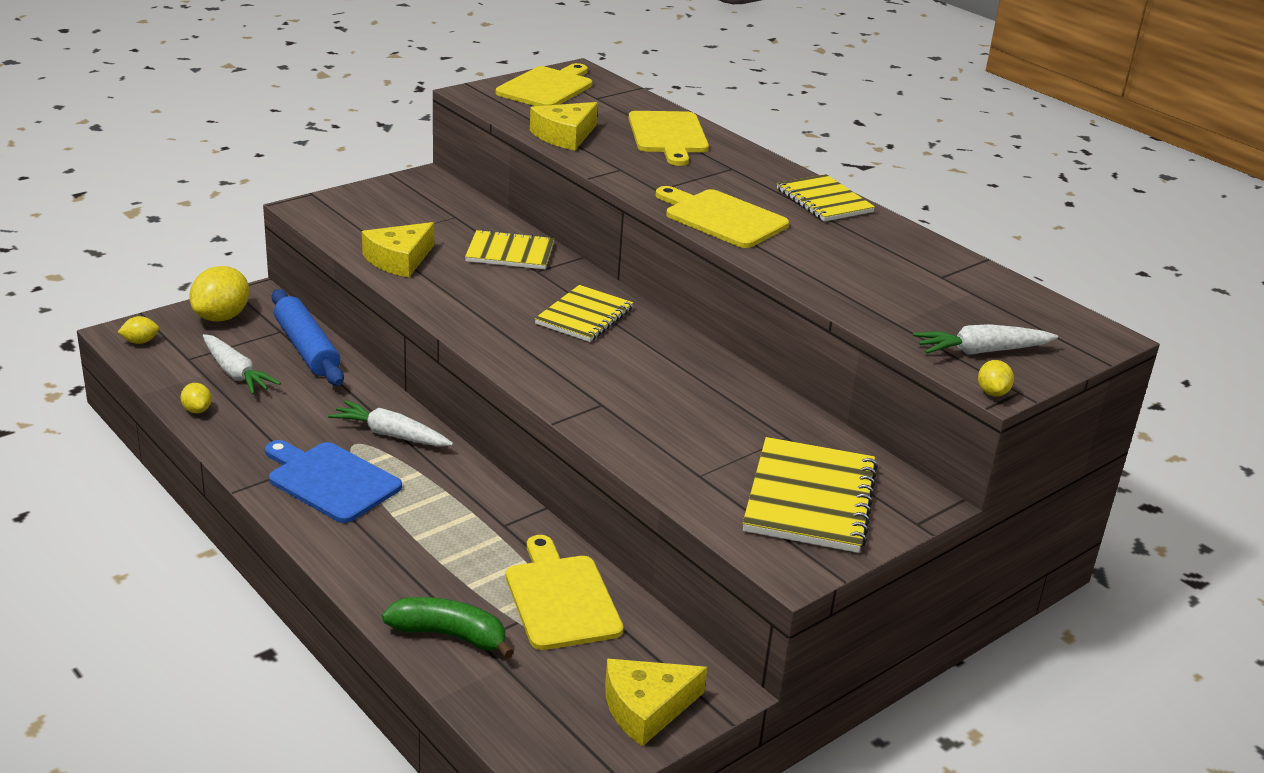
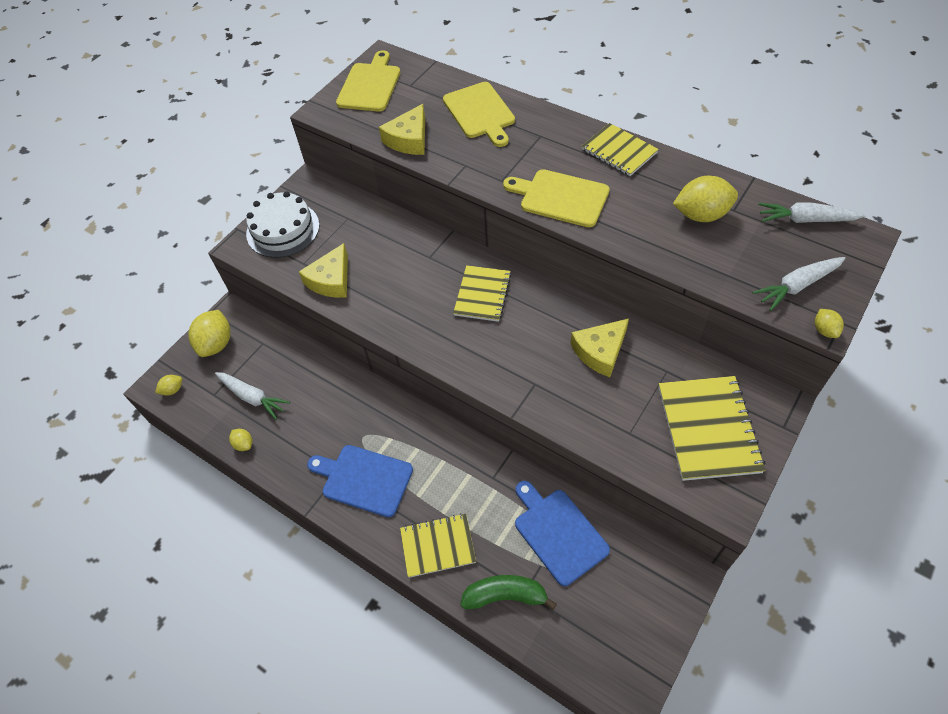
camera: 10 degrees left, 25 degrees up
blue rolling pin [272,289,344,386] -> none
white carrot [328,400,453,447] -> white carrot moved to [758,202,866,223]
yellow notebook [465,229,554,269] -> yellow notebook moved to [400,513,476,578]
yellow cutting board [506,535,623,650] -> blue cutting board [515,481,610,586]
yellow cheese [605,659,707,747] -> yellow cheese moved to [570,318,629,377]
none -> white cake [246,191,320,258]
none -> yellow lemon [673,176,738,222]

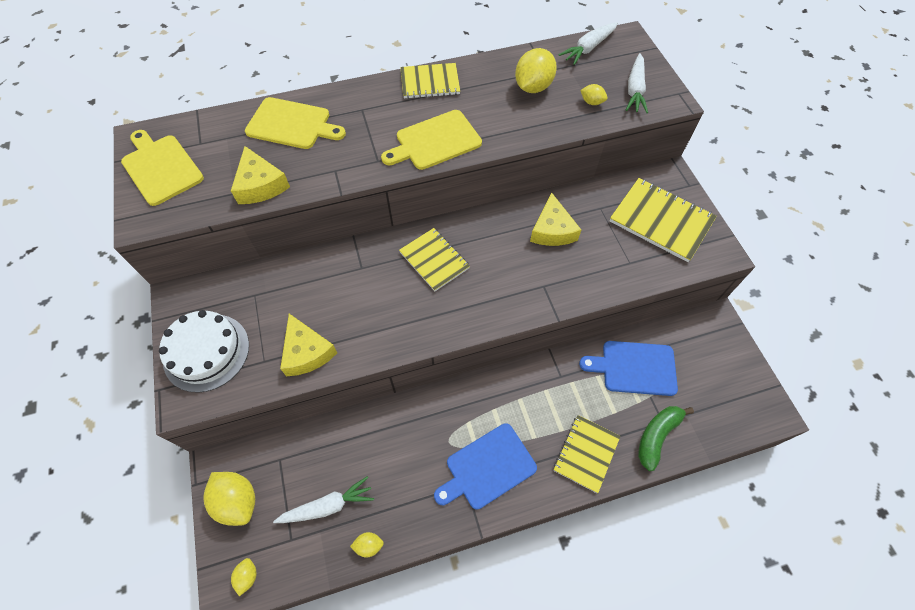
camera: 55 degrees left, 5 degrees up
yellow lemon [815,309,844,338] -> yellow lemon moved to [580,84,607,105]

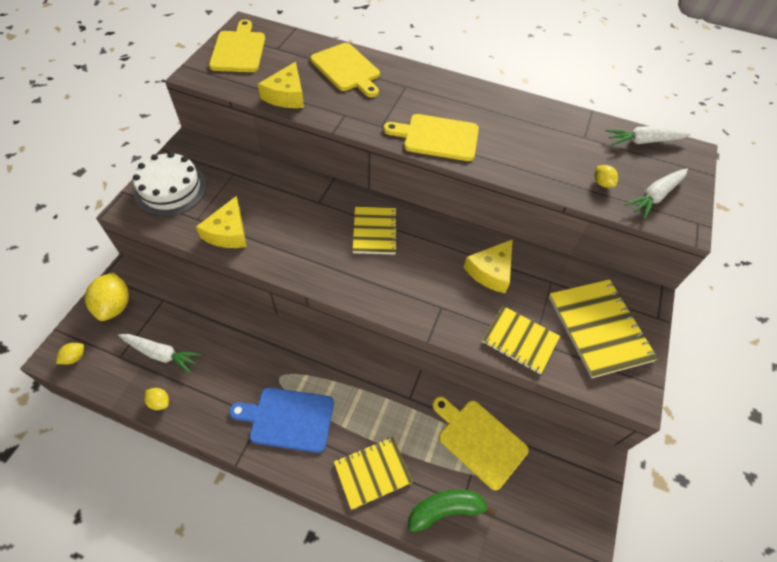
camera: 35 degrees right, 5 degrees down
yellow notebook [400,63,460,99] -> yellow notebook moved to [482,306,560,374]
yellow lemon [515,48,557,93] -> none
blue cutting board [579,341,678,396] -> yellow cutting board [432,396,529,490]

